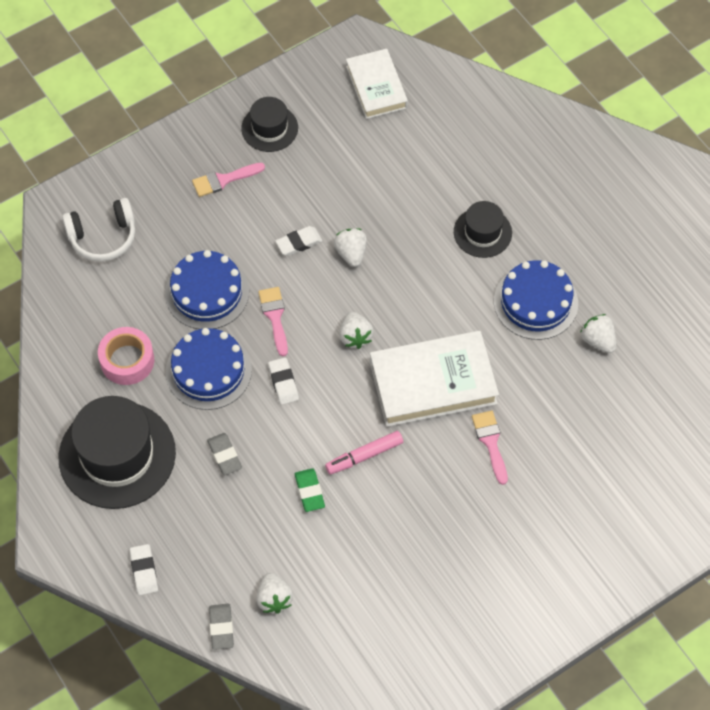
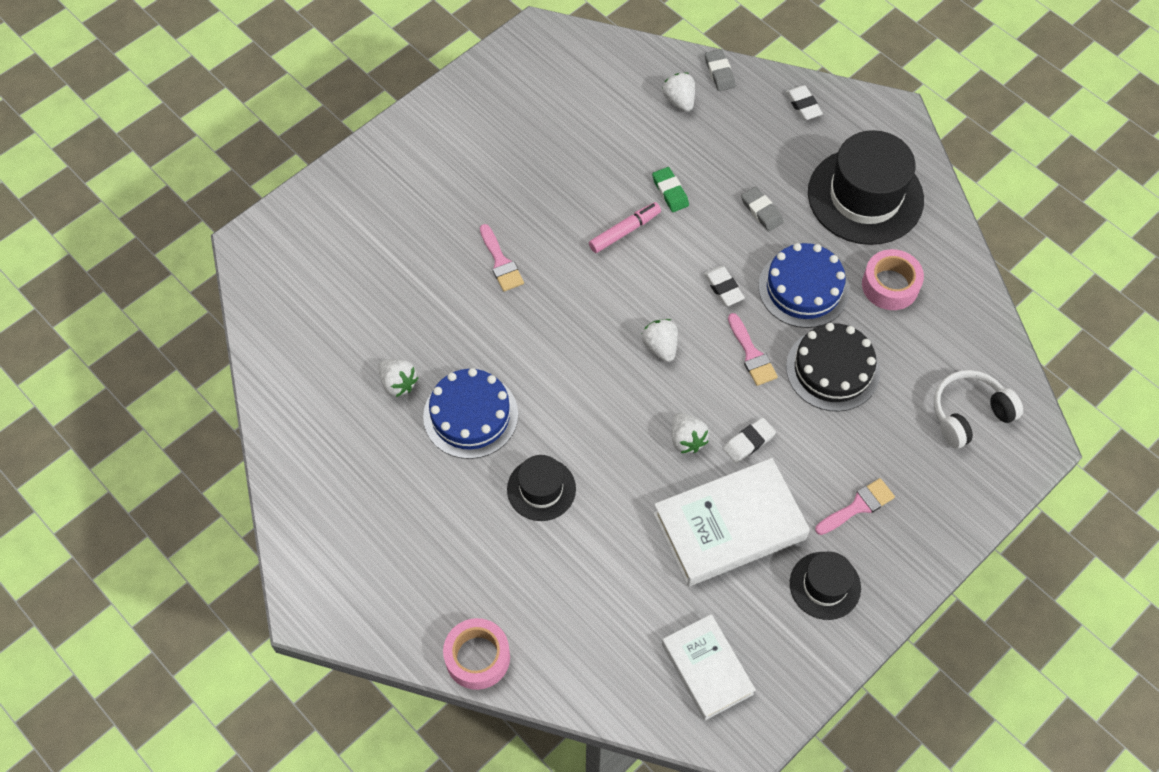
camera: 170 degrees right, 0 degrees up
blue cake [165,250,249,329] -> black cake [786,323,880,411]
white book [370,331,499,427] -> white book moved to [653,458,810,586]
none -> pink tape [443,618,510,690]

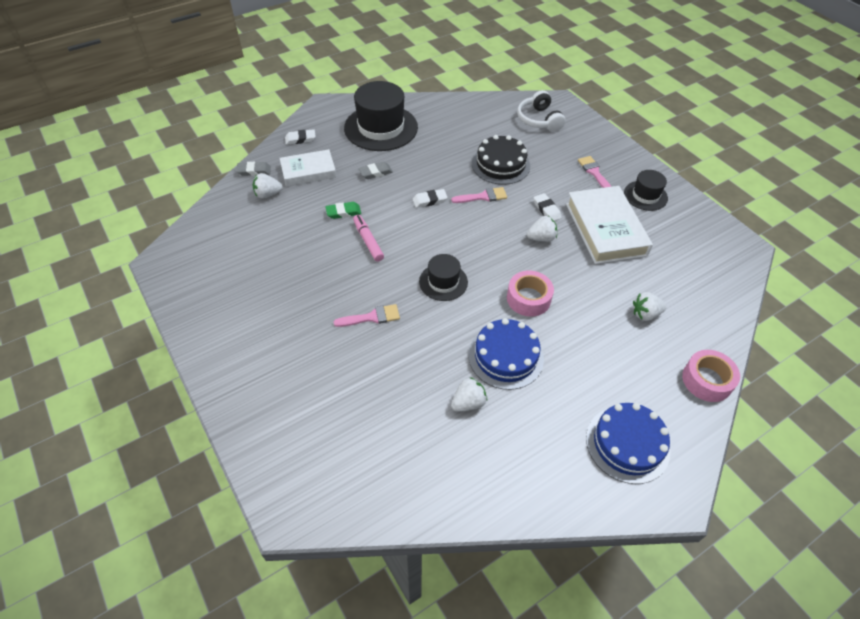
camera: 80 degrees left, 10 degrees down
black hat [507,455,576,521] -> black hat moved to [419,254,468,301]
white strawberry [642,319,678,362] -> white strawberry moved to [633,292,667,321]
white book [662,614,756,720] -> white book moved to [280,149,336,186]
blue cake [758,243,849,328] -> blue cake moved to [586,403,670,484]
pink tape [862,249,924,310] -> pink tape moved to [507,271,554,317]

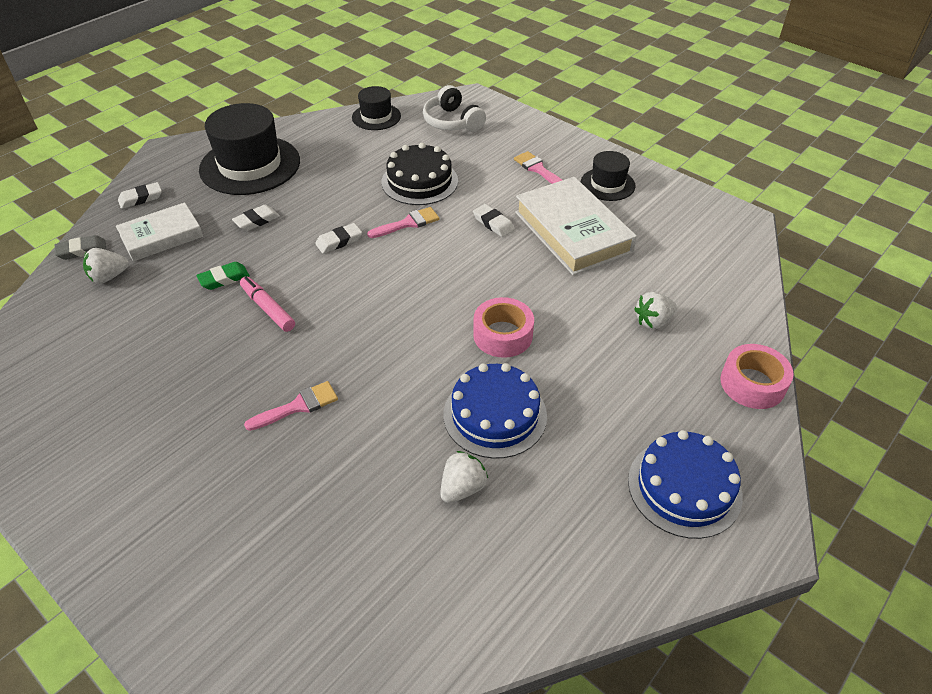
camera: 15 degrees left, 5 degrees down
grey eraser [359,162,393,179] -> white eraser [232,205,280,231]
black hat [419,254,468,301] -> black hat moved to [352,86,401,130]
white strawberry [527,216,557,242] -> none

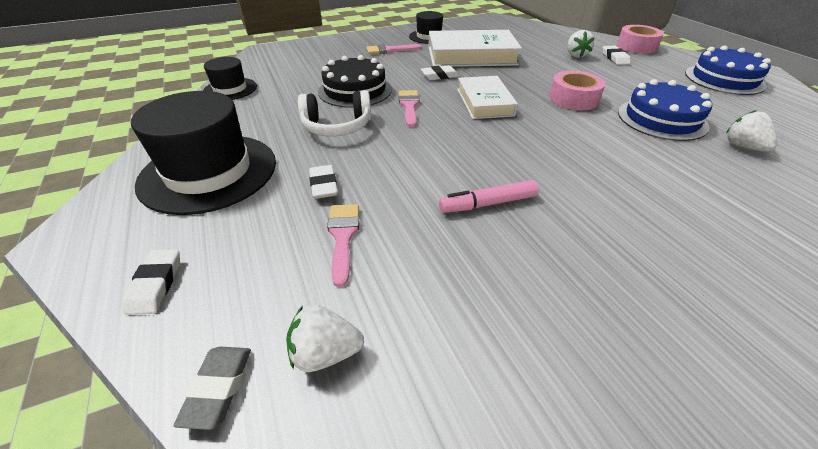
camera: 65 degrees left, 5 degrees down
white strawberry [83,248,129,284] -> white strawberry turned 90 degrees clockwise [286,305,364,372]
white book [116,202,203,261] -> white book moved to [457,76,518,119]
green eraser [196,262,250,290] -> none
pink brush [244,381,338,431] -> pink brush moved to [327,204,359,287]
white eraser [315,223,362,254] -> white eraser moved to [603,46,630,65]
white headphones [423,85,486,132] -> white headphones moved to [298,90,371,136]

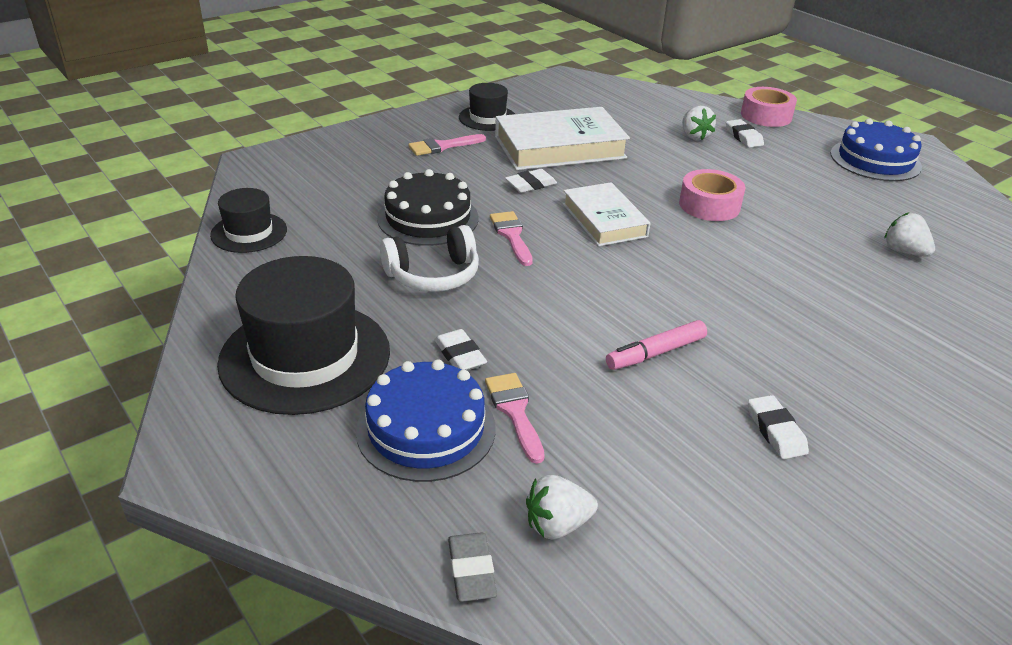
camera: 15 degrees left, 5 degrees down
white eraser [122,249,180,315] -> white eraser moved to [748,395,809,459]
blue cake [618,79,712,141] -> blue cake moved to [356,359,496,482]

